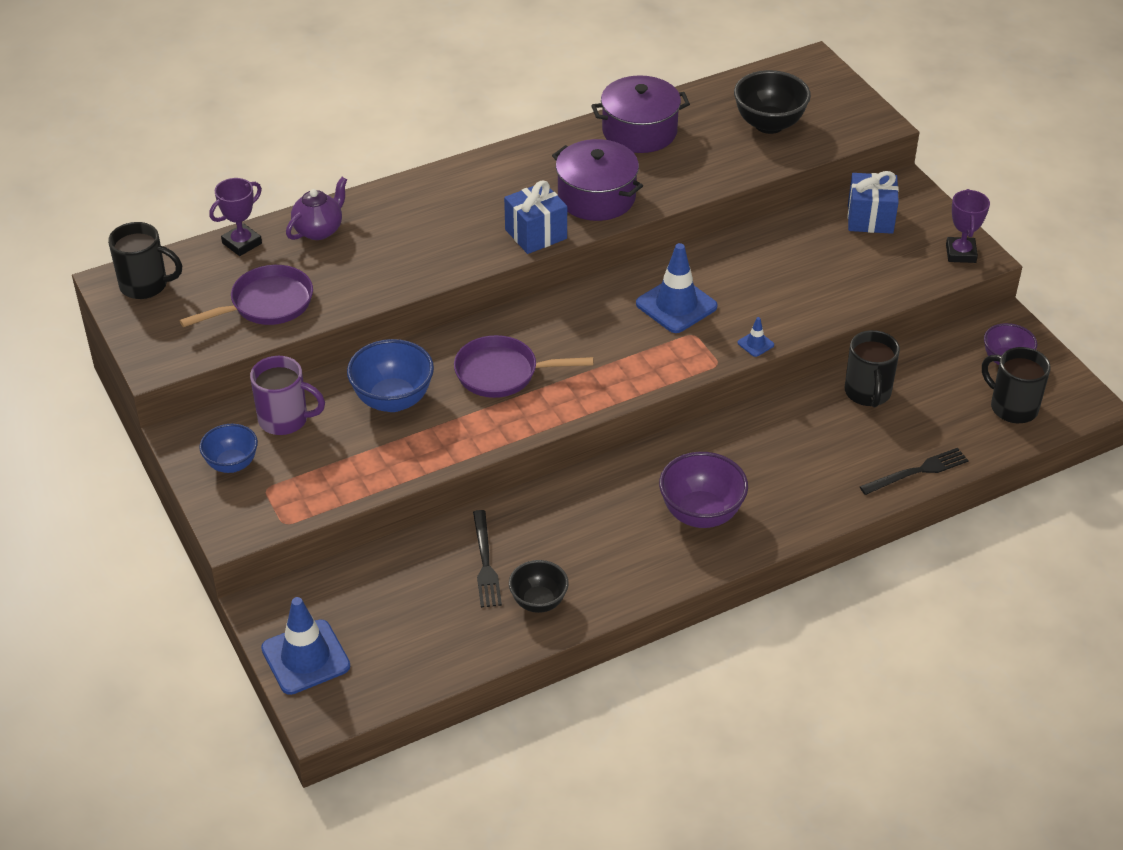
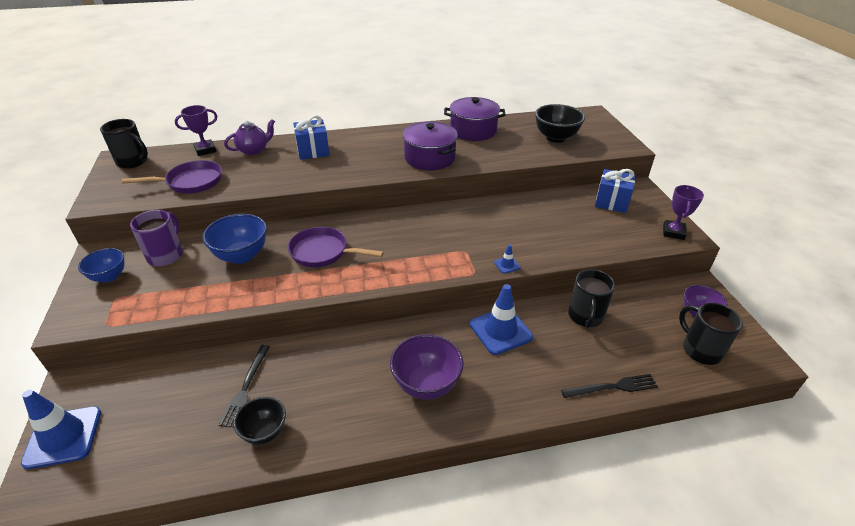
camera: 15 degrees right, 5 degrees down
purple mug [250,356,325,435] -> purple mug turned 105 degrees counterclockwise [130,210,183,266]
blue gift [504,180,567,254] -> blue gift moved to [293,115,330,160]
blue traffic cone [636,243,718,333] -> blue traffic cone moved to [470,284,533,355]

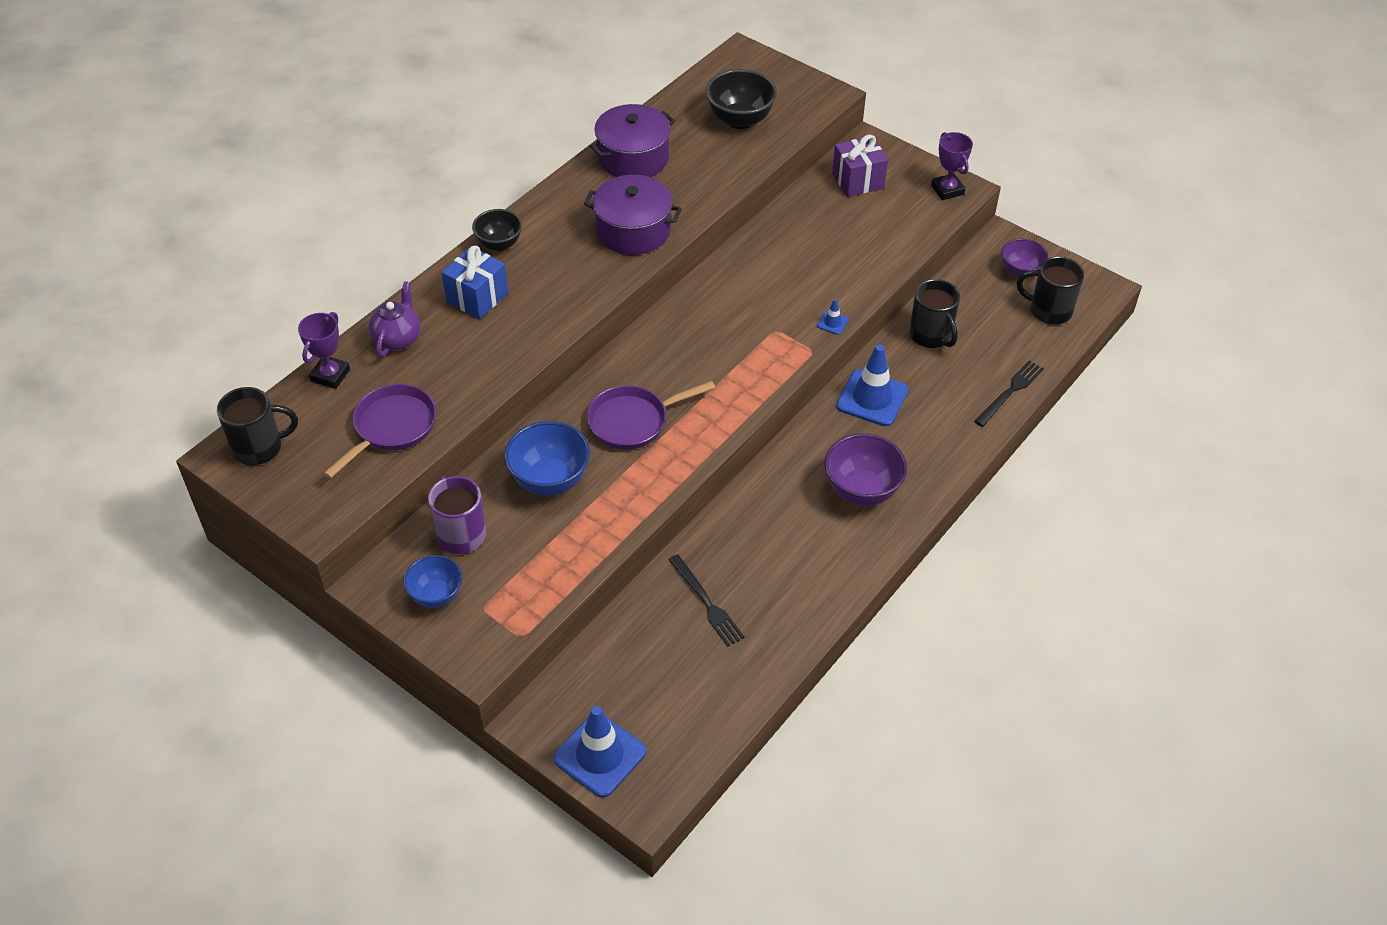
camera: 40 degrees left, 10 degrees up
black bowl [233,396,286,445] -> black bowl moved to [472,209,522,251]
blue gift [595,169,635,213] -> purple gift [832,134,888,197]

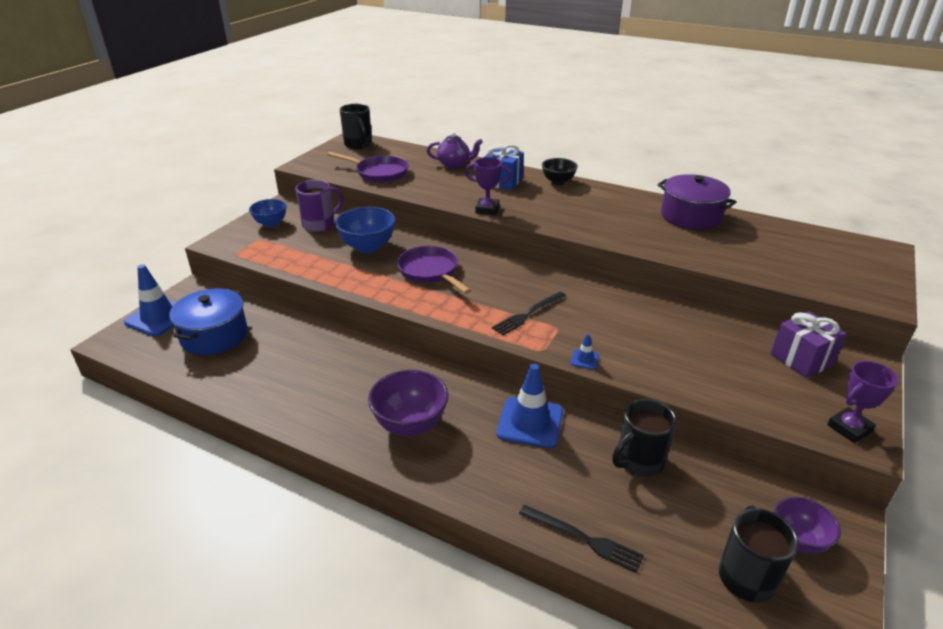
camera: 80 degrees right, 15 degrees down
purple trophy [298,312,350,389] -> purple trophy moved to [465,157,512,215]
purple pot [584,175,682,255] -> none
black fork [668,554,745,646] -> black fork moved to [492,292,566,336]
black bowl [706,69,777,129] -> none
none -> blue pot [169,289,248,355]

